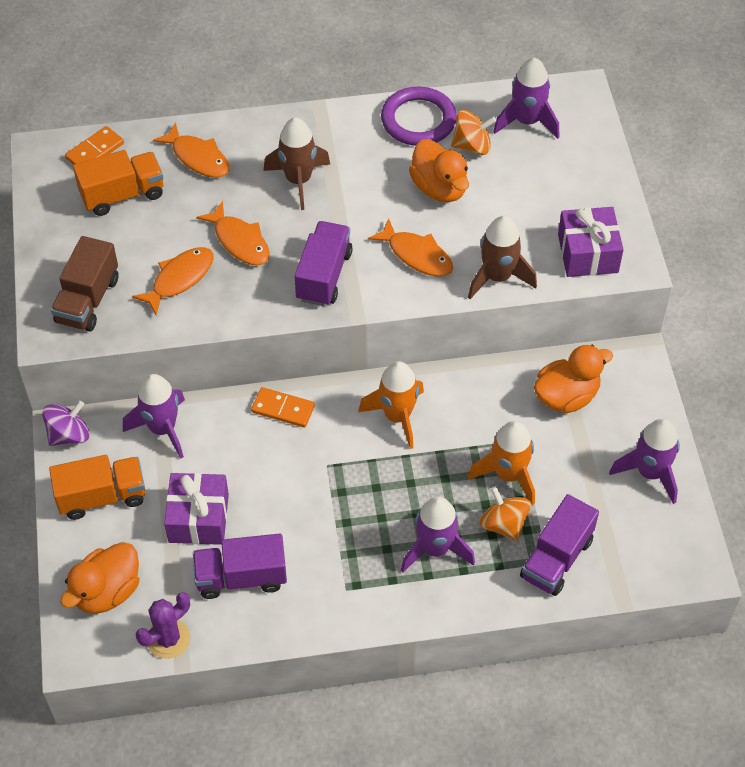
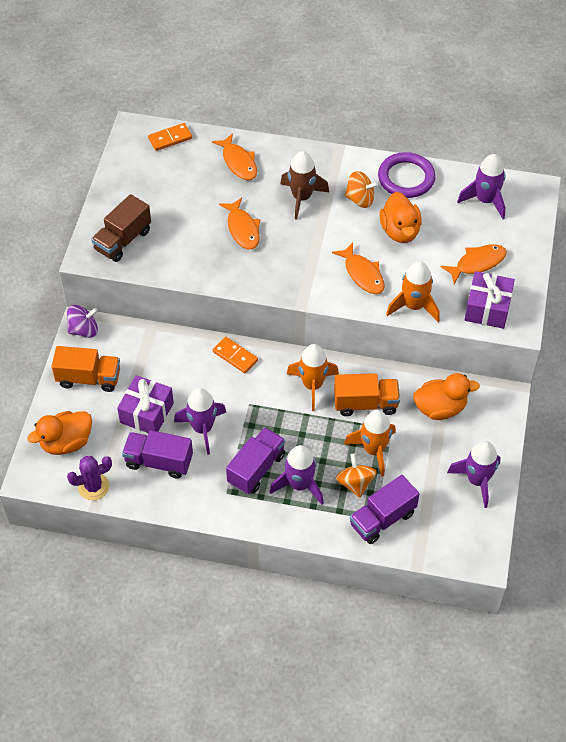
camera: 20 degrees right, 0 degrees up
orange truck [73,150,164,216] -> orange truck moved to [334,373,400,416]
purple rocket [123,374,185,459] -> purple rocket moved to [174,388,226,455]
orange fish [132,247,213,315] -> orange fish moved to [441,244,507,284]
purple truck [295,221,353,306] -> purple truck moved to [226,427,285,494]
orange spinning top [451,110,496,155] -> orange spinning top moved to [345,171,378,208]
brown rocket [468,216,537,299] -> orange rocket [386,261,440,322]

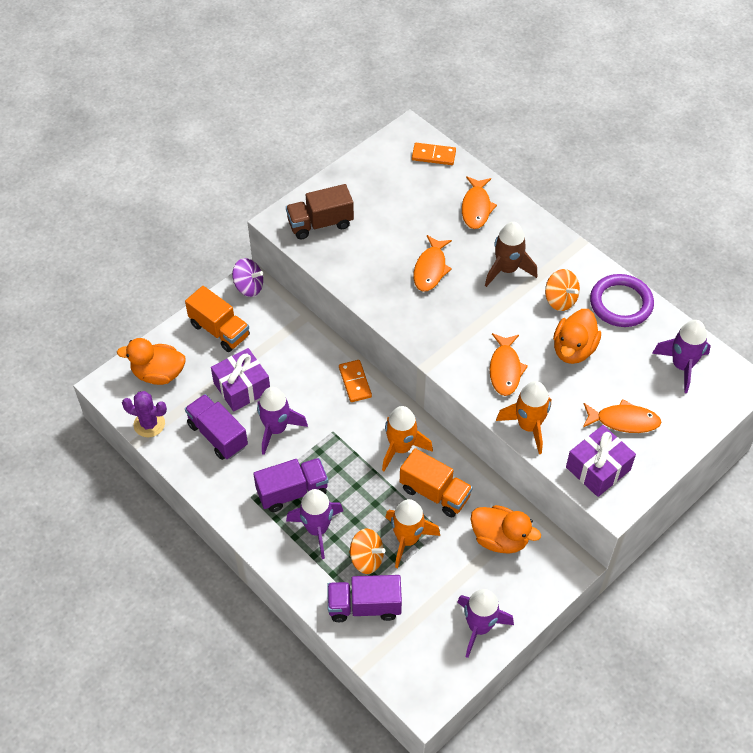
camera: 35 degrees right, 0 degrees up
orange spinning top [336,454,377,498] -> orange spinning top turned 90 degrees clockwise [349,529,386,574]

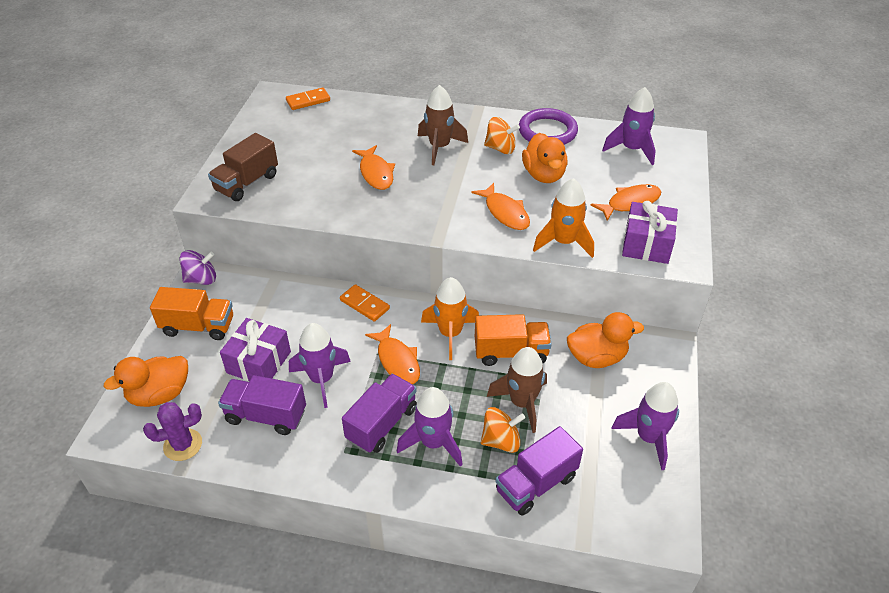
camera: 35 degrees left, 10 degrees down
orange rocket [385,499,440,568] -> brown rocket [487,347,547,433]
orange fish [462,176,497,229] -> orange fish moved to [365,324,420,384]

